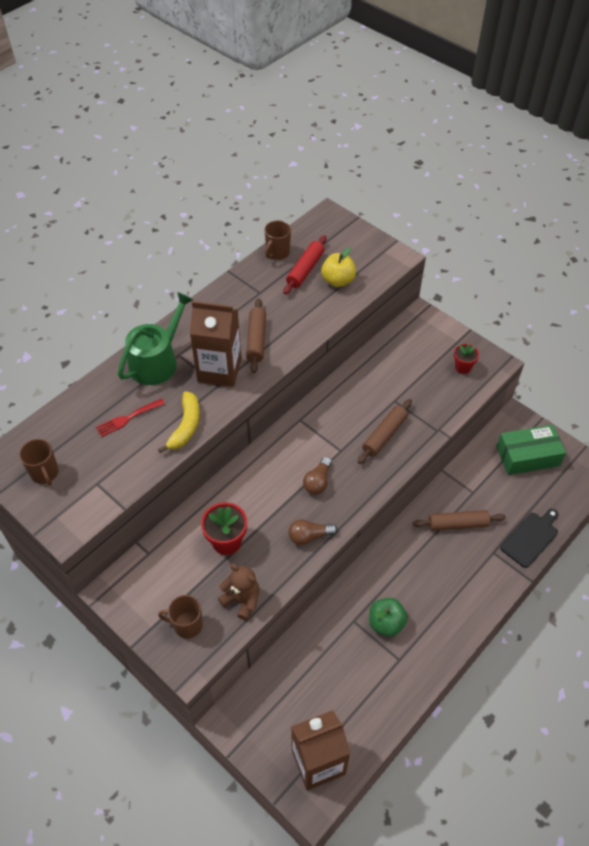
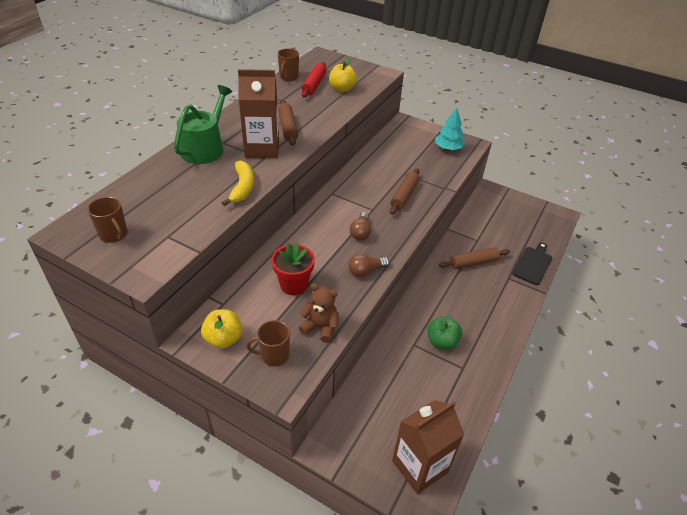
camera: 15 degrees left, 10 degrees down
red fork [96,398,165,437] -> none
red flower pot [454,344,479,374] -> turquoise tree [435,108,465,150]
green box [496,424,566,475] -> none
none -> yellow apple [201,309,242,349]

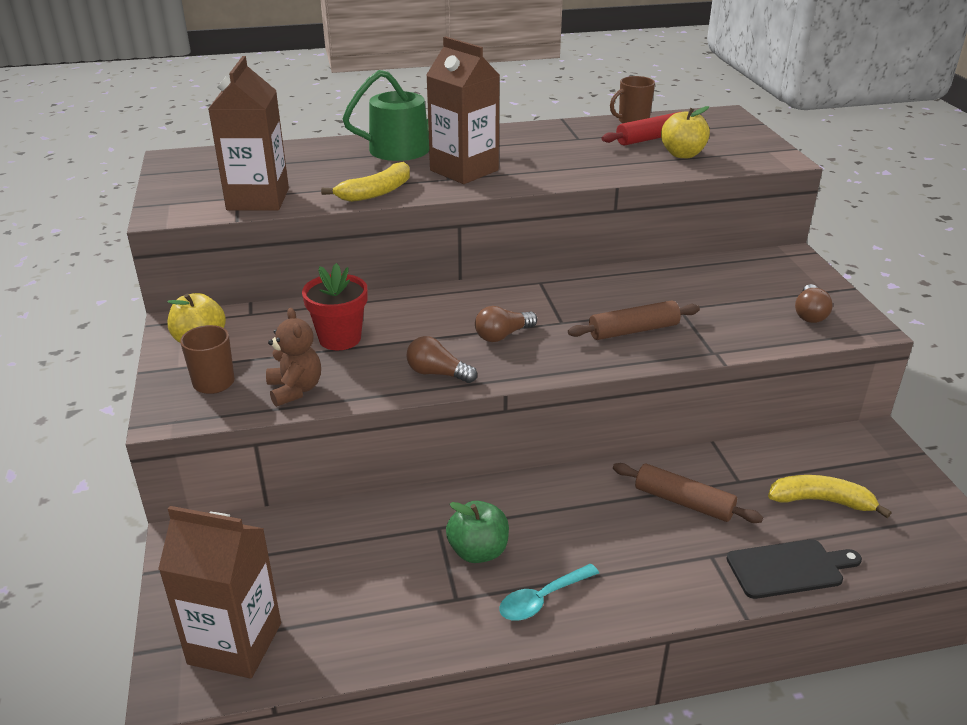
camera: 50 degrees right, 10 degrees down
brown mug [87,197,128,243] -> none
brown rolling pin [278,100,298,146] -> none
turquoise tree [435,108,465,150] -> brown light bulb [795,284,833,323]
none -> brown carton [208,56,289,211]
none -> turquoise spoon [499,564,599,621]
none -> yellow banana [768,475,892,518]

